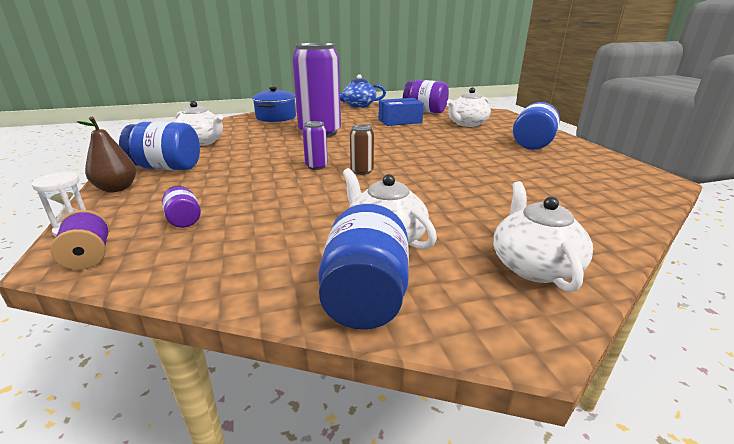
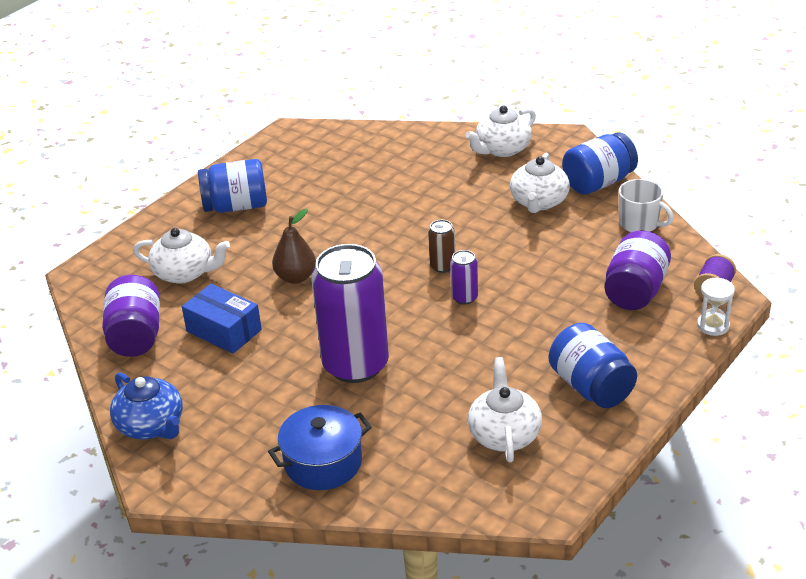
camera: 125 degrees left, 10 degrees up
brown pear [77,117,137,193] -> brown pear moved to [272,209,316,284]
purple jar [162,186,201,228] -> purple jar [604,231,671,310], size x1.90
none -> white mug [619,179,674,232]

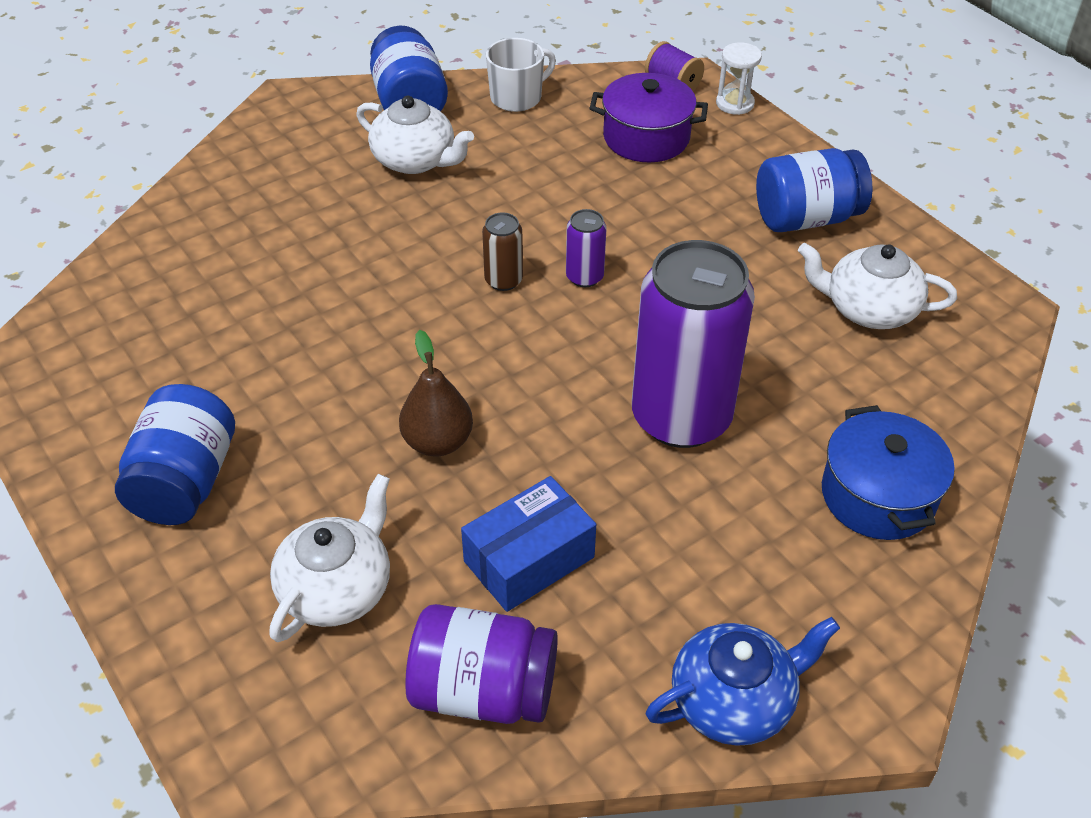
camera: 75 degrees left, 10 degrees up
white teapot [465,106,536,157] -> none
purple jar [604,231,671,310] -> purple pot [590,73,708,162]

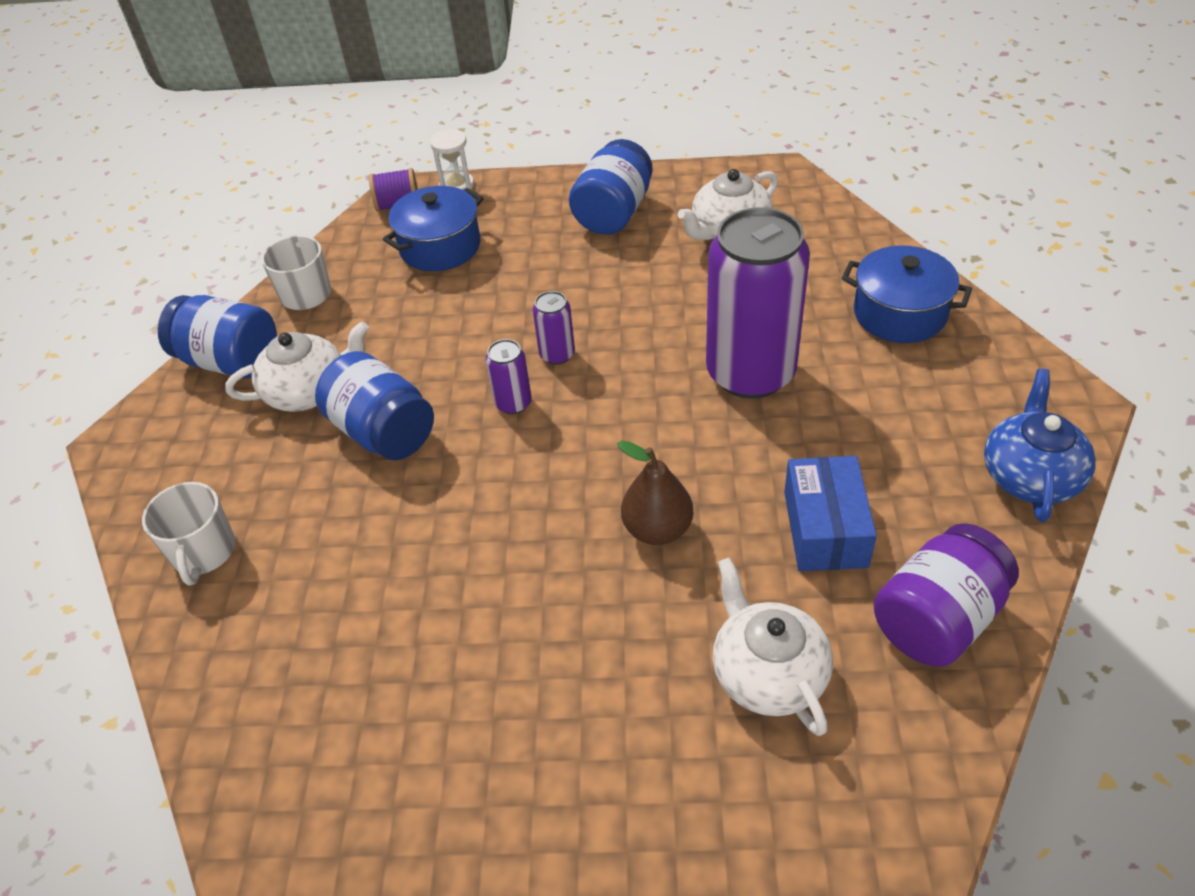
camera: 50 degrees left, 0 degrees up
blue jar [115,384,235,525] -> blue jar moved to [315,351,434,460]
brown can [482,212,523,291] -> purple can [486,339,532,414]
purple pot [590,73,708,162] -> blue pot [383,186,483,271]
none -> white mug [142,482,235,586]

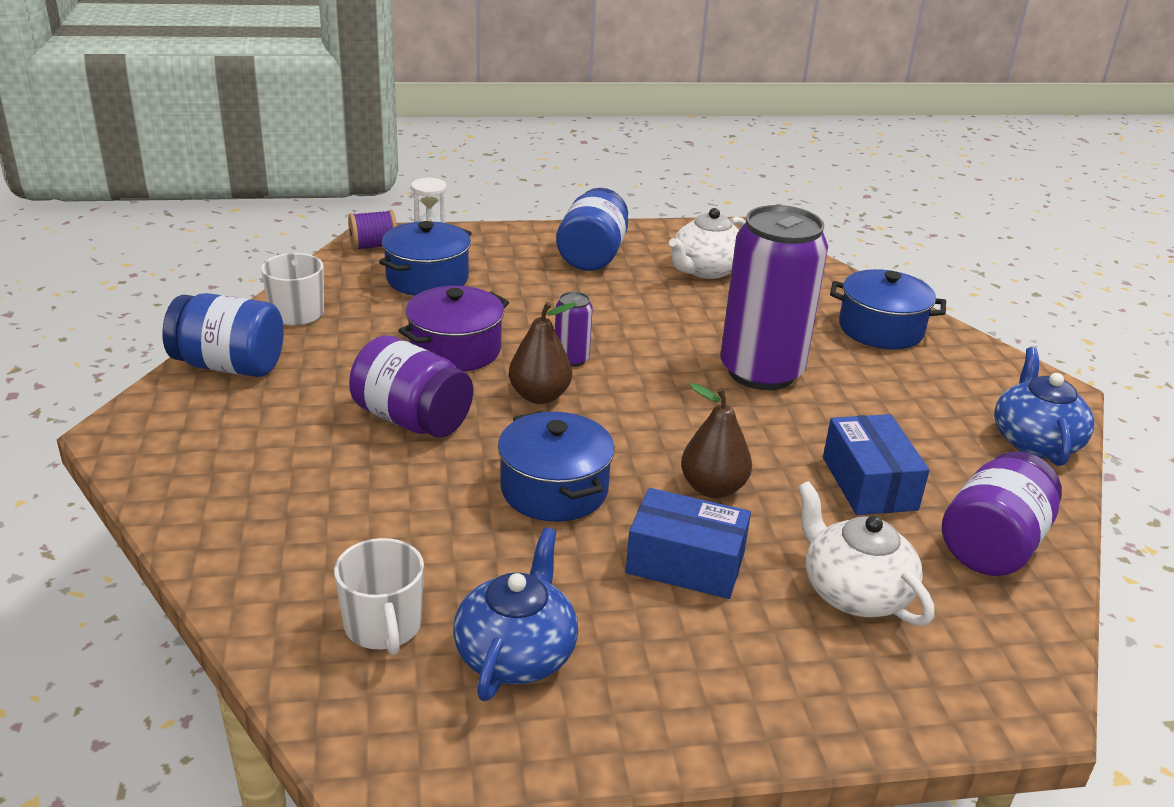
camera: 15 degrees left, 15 degrees down
white mug [142,482,235,586] -> white mug moved to [334,538,424,655]
white teapot [225,321,369,412] -> none
blue jar [315,351,434,460] -> purple jar [349,335,473,438]
purple can [486,339,532,414] -> brown pear [509,302,576,404]
none -> purple pot [398,286,509,372]
none -> blue teapot [453,528,578,701]
none -> blue pot [498,411,615,522]
none -> blue box [626,488,751,599]

